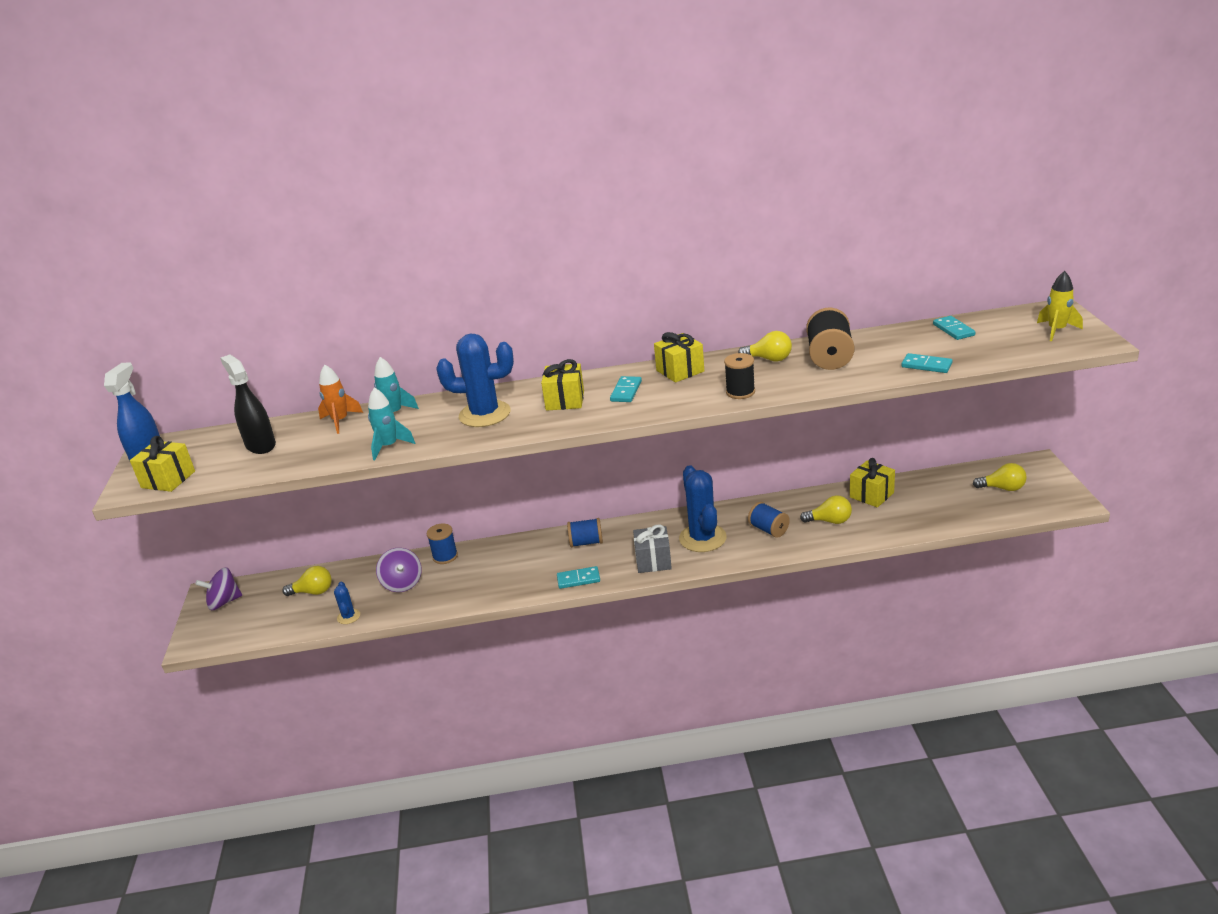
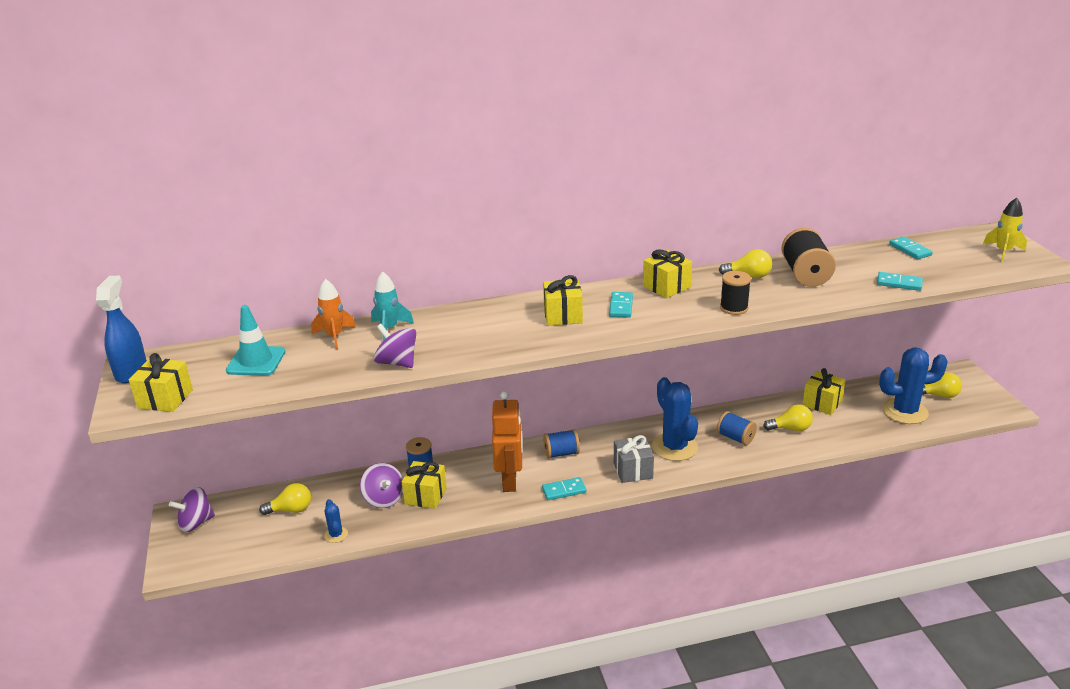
camera: 10 degrees left, 0 degrees up
black spray bottle [220,354,276,454] -> turquoise traffic cone [226,305,285,375]
turquoise rocket [368,387,415,460] -> purple spinning top [374,324,416,368]
blue cactus [436,333,514,427] -> blue cactus moved to [879,348,948,424]
none -> yellow gift [402,461,447,509]
none -> orange robot [492,391,523,492]

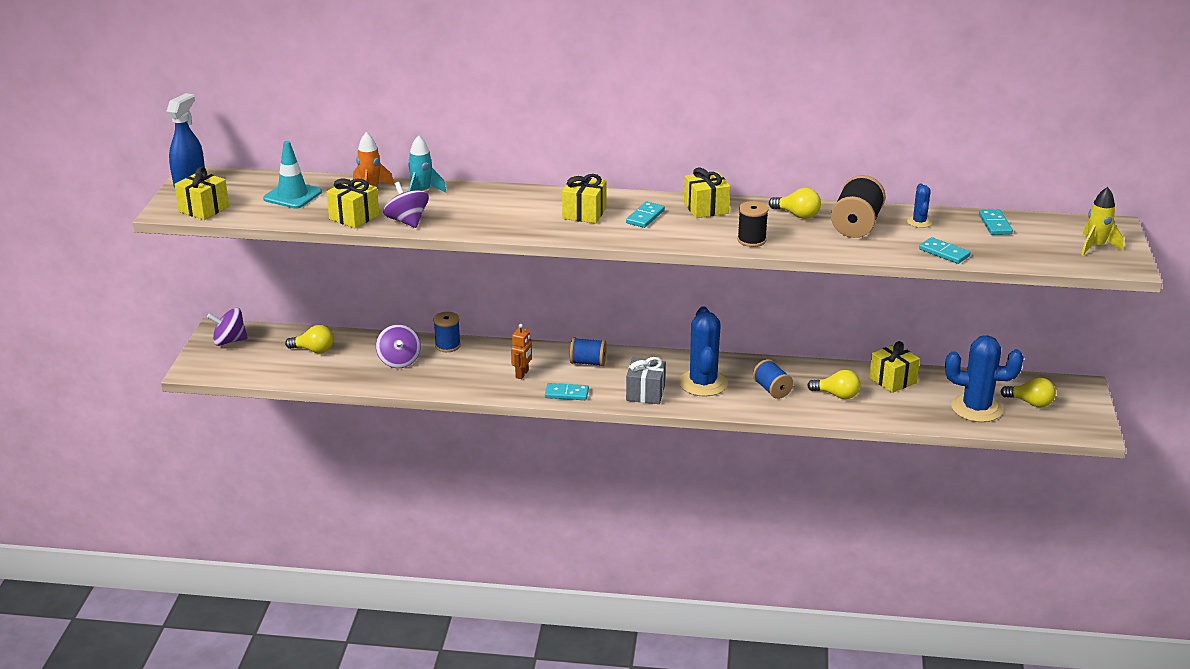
camera: 20 degrees right, 0 degrees up
blue cactus [324,499,348,543] -> blue cactus moved to [907,184,932,228]
yellow gift [402,461,447,509] -> yellow gift moved to [326,179,379,228]
orange robot [492,391,523,492] -> orange robot [511,324,532,379], size x0.53

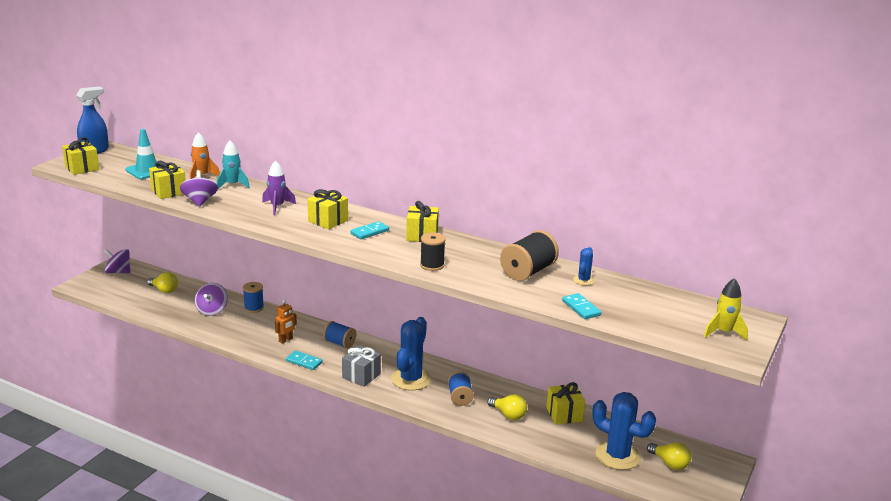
camera: 20 degrees right, 5 degrees down
yellow light bulb [769,188,821,219] -> none
turquoise domino [979,210,1013,235] -> none
none -> purple rocket [262,160,296,215]

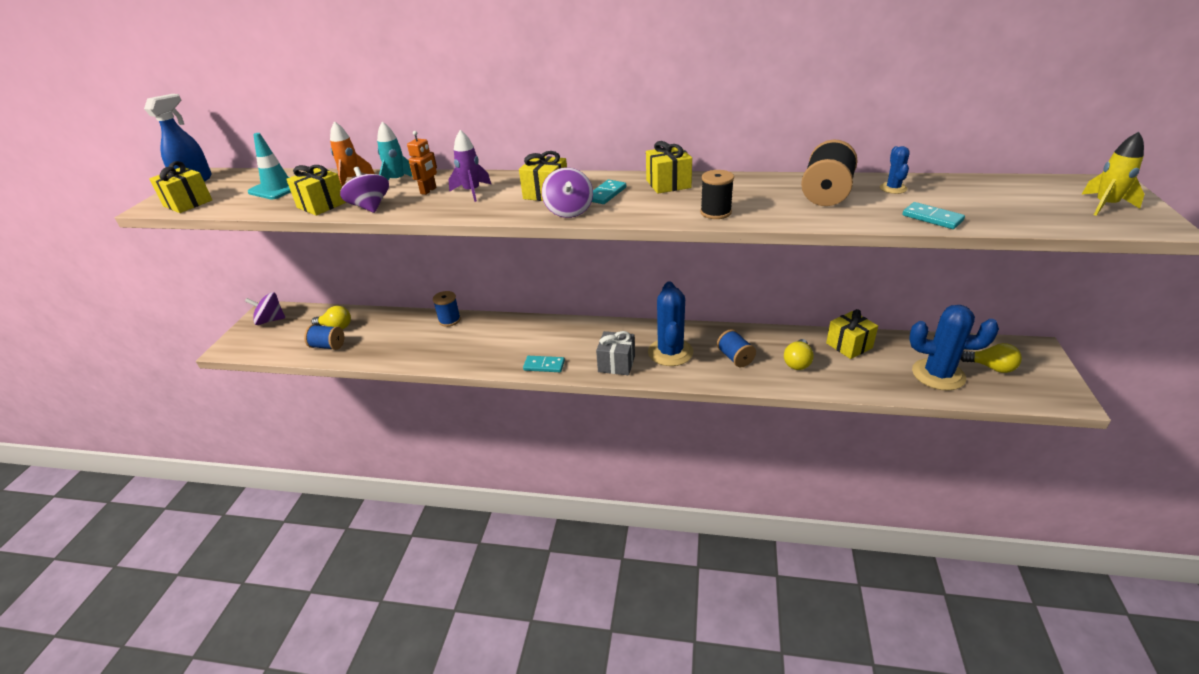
camera: 15 degrees left, 10 degrees up
purple spinning top [195,283,228,316] -> purple spinning top moved to [542,168,593,218]
orange robot [275,300,297,344] -> orange robot moved to [407,131,437,195]
blue spool [323,321,356,348] -> blue spool moved to [304,325,344,350]
yellow light bulb [488,394,527,420] -> yellow light bulb turned 90 degrees clockwise [784,339,814,370]

